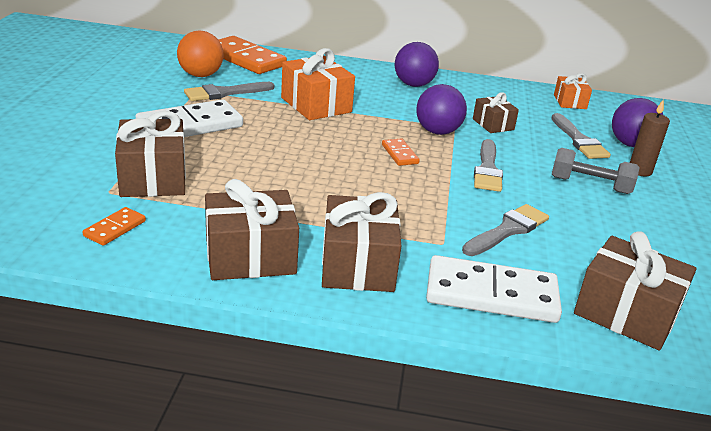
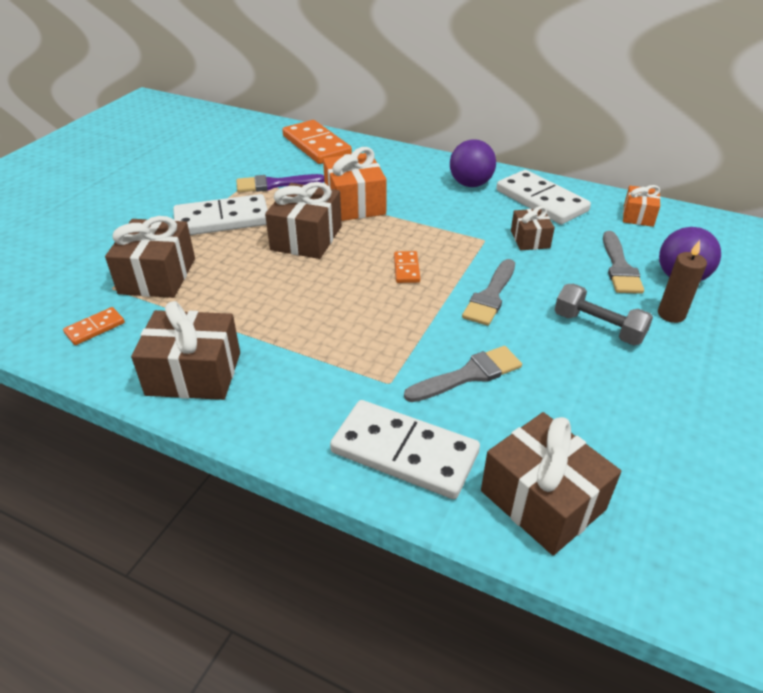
camera: 20 degrees right, 10 degrees up
orange ball [177,31,224,77] -> none
grey brush [184,82,274,101] -> purple brush [236,174,324,192]
brown gift [322,192,401,292] -> brown gift moved to [265,182,342,259]
purple ball [416,84,467,135] -> none
none -> white domino [496,170,591,225]

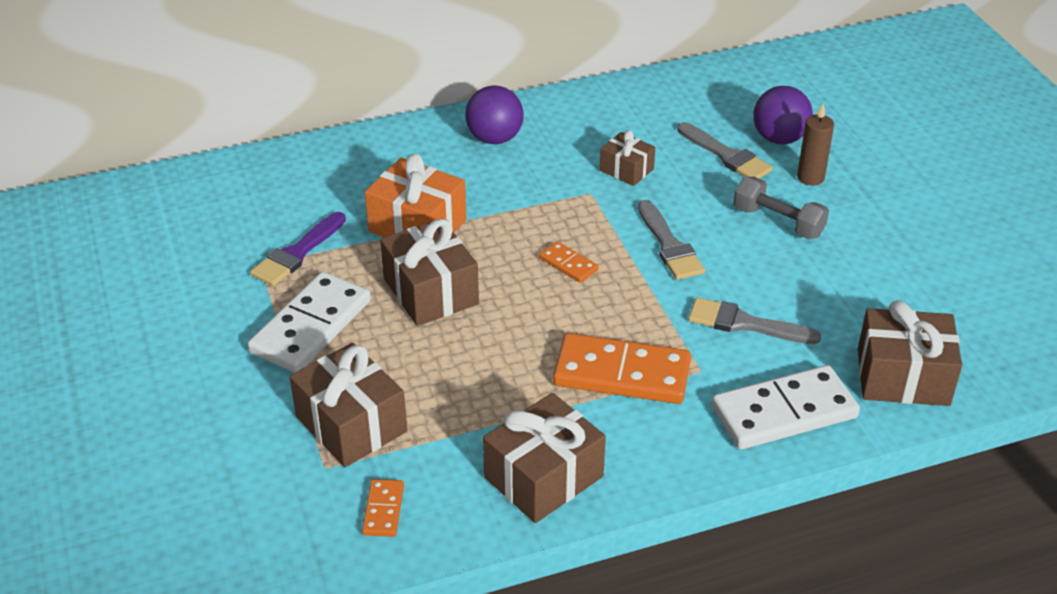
camera: 45 degrees left, 0 degrees up
orange domino [282,120,352,164] -> orange domino moved to [553,333,691,404]
grey brush [404,346,522,402] -> grey brush turned 90 degrees counterclockwise [688,298,821,344]
white domino [496,170,591,225] -> none
grey dumbbell [555,284,653,346] -> grey dumbbell turned 45 degrees clockwise [733,176,829,239]
orange gift [623,185,661,227] -> none

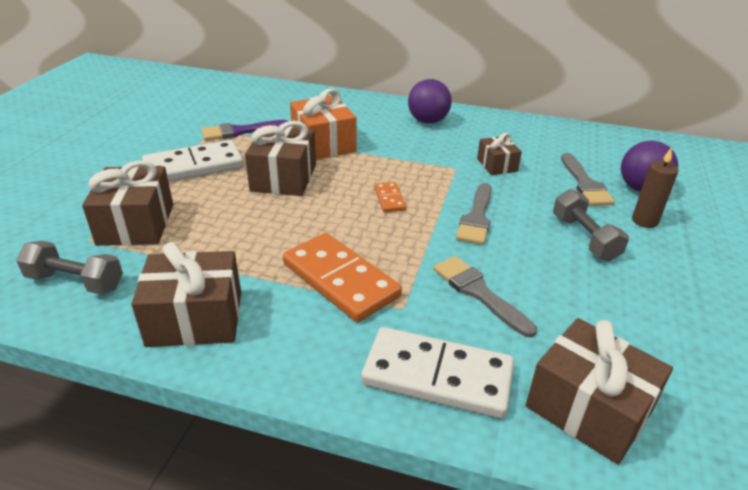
camera: 35 degrees right, 5 degrees down
orange domino [362,479,404,537] -> grey dumbbell [16,241,123,294]

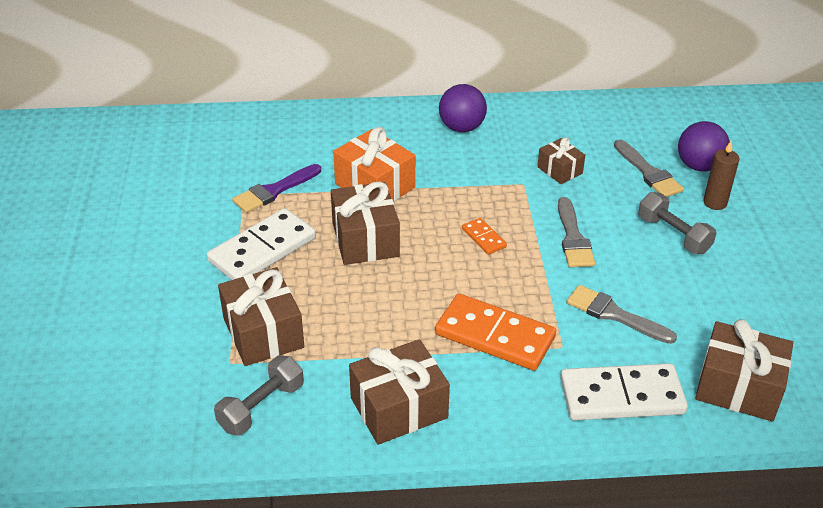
camera: 20 degrees left, 5 degrees up
grey dumbbell [16,241,123,294] -> grey dumbbell turned 45 degrees counterclockwise [214,356,304,436]

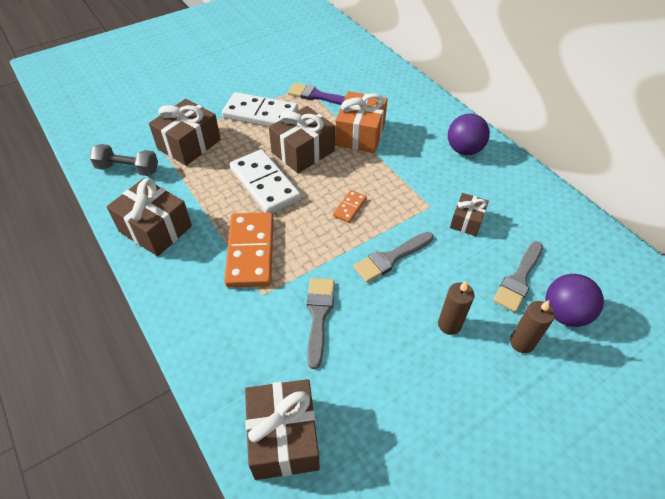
camera: 60 degrees right, 10 degrees up
white domino [560,363,688,420] -> white domino moved to [230,149,301,213]
grey dumbbell [638,192,717,254] -> brown candle [438,281,475,335]

